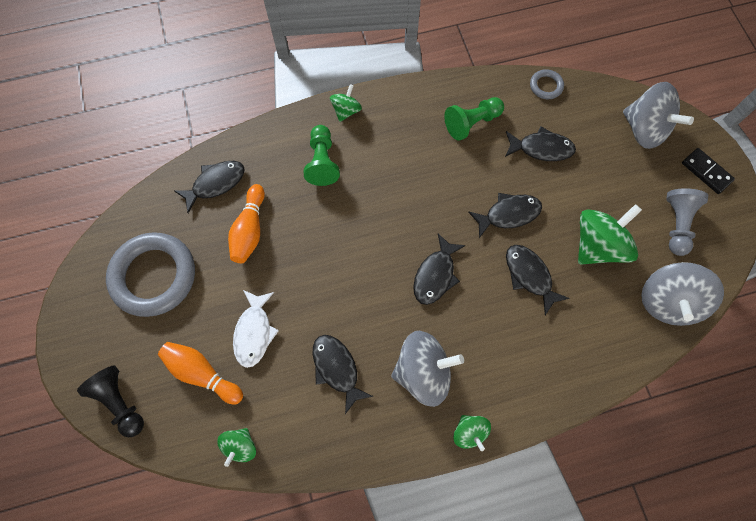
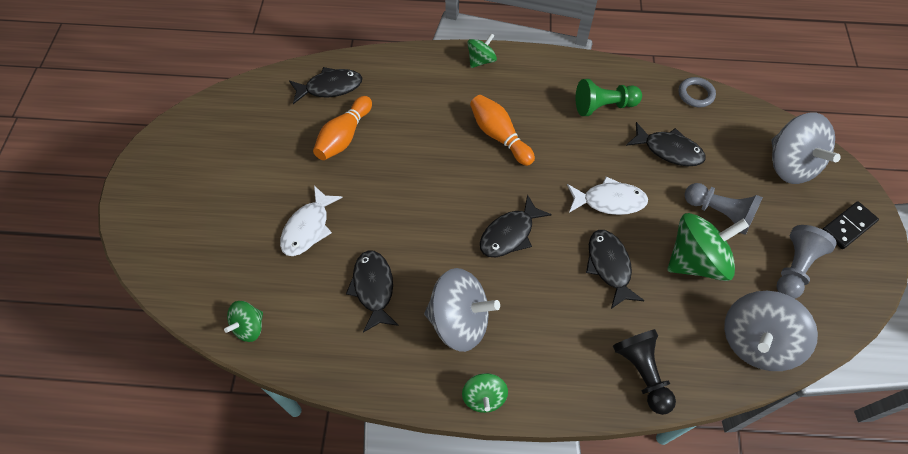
camera: 20 degrees right, 10 degrees down
black pawn [77,365,144,437] -> black pawn moved to [613,329,676,415]
grey ring [106,232,195,317] -> none
orange bowling pin [158,342,243,404] -> orange bowling pin moved to [470,95,535,166]
green pawn [304,125,340,186] -> none
black fish [468,193,542,238] -> white fish [567,176,648,215]
black domino [682,148,735,194] -> black domino turned 75 degrees clockwise [822,201,879,249]
none -> grey pawn [684,183,763,235]

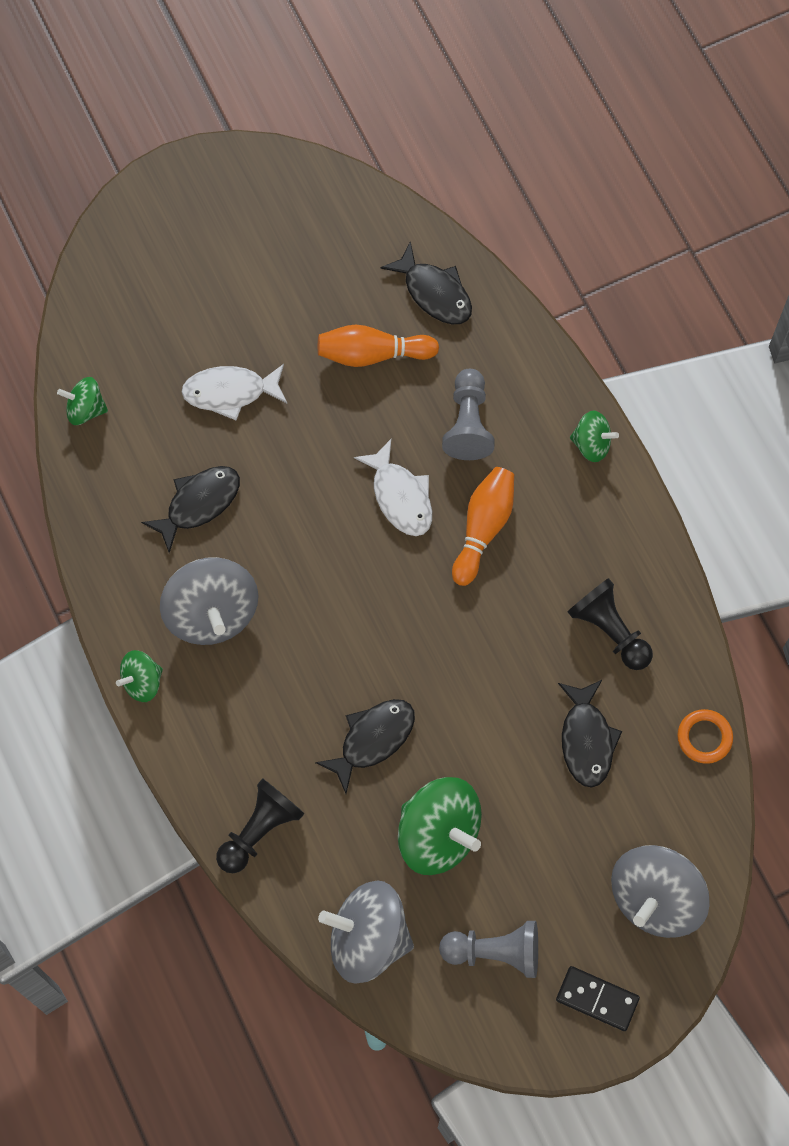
camera: 60 degrees right, 10 degrees up
black fish [480,194,552,257] -> none
white fish [567,176,648,215] -> white fish moved to [354,439,432,536]
green pawn [576,79,642,116] -> black pawn [568,578,653,670]
grey ring [678,77,716,107] -> orange ring [677,709,733,764]
grey pawn [684,183,763,235] -> grey pawn moved to [442,369,495,460]

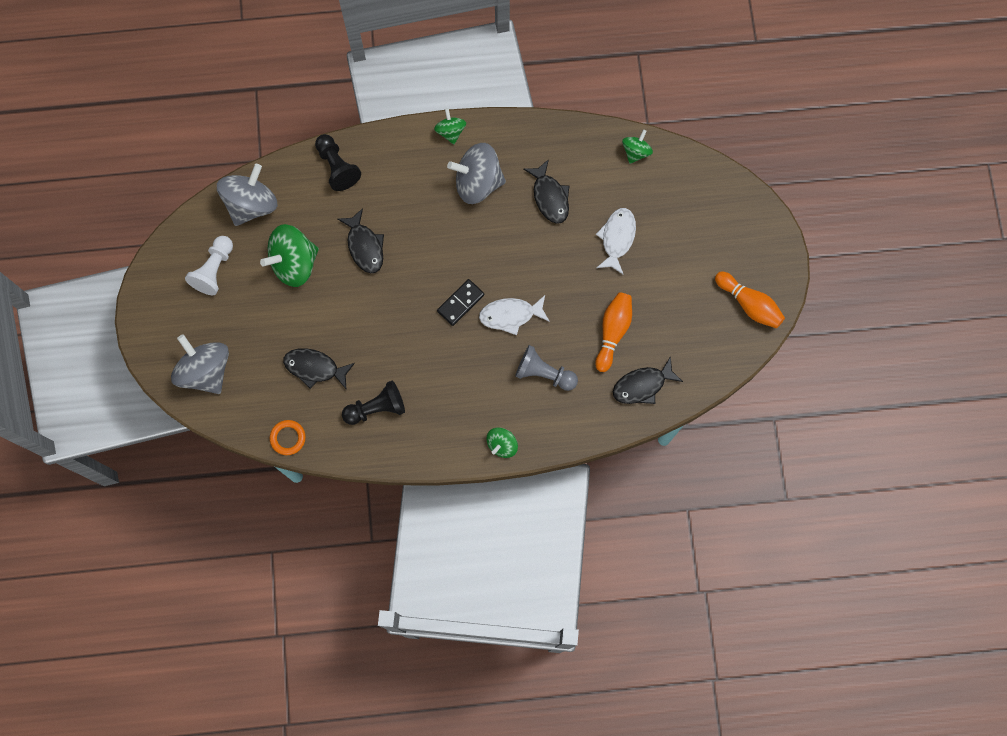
camera: 110 degrees right, 5 degrees up
grey pawn [439,921,538,978] -> white pawn [185,236,233,295]
orange bowling pin [452,467,514,586] -> orange bowling pin moved to [715,271,785,328]
black domino [556,966,640,1031] -> black domino moved to [437,279,484,326]

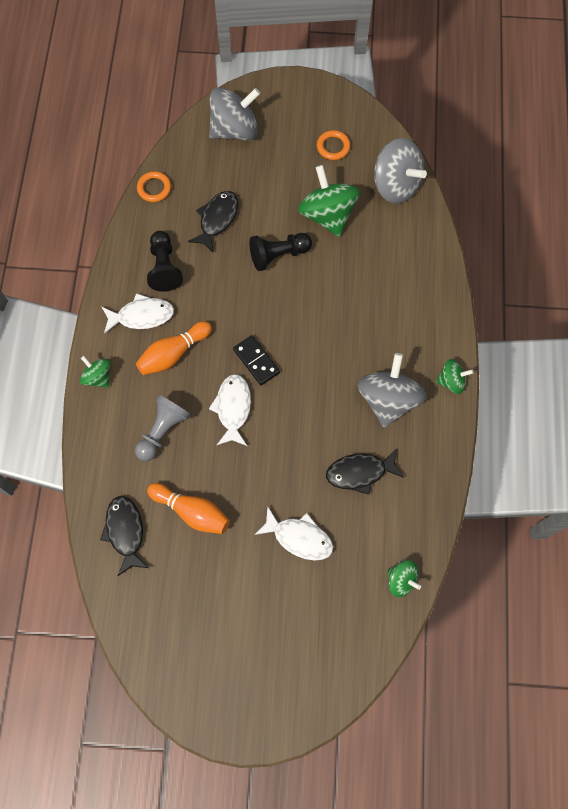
camera: 100 degrees right, 5 degrees down
white pawn [185,236,233,295] -> orange ring [317,130,351,160]
black pawn [315,134,361,191] -> black pawn moved to [249,233,312,271]
black fish [338,208,384,273] -> none
orange bowling pin [715,271,785,328] -> orange bowling pin moved to [136,321,212,375]
none -> white fish [102,293,174,334]

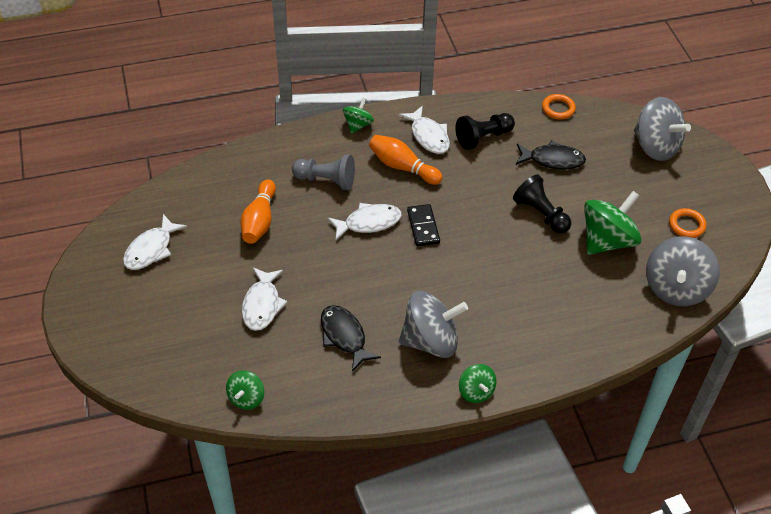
camera: 70 degrees right, 20 degrees down
black fish [100,496,149,576] -> none
black domino [233,335,280,385] -> black domino turned 45 degrees counterclockwise [407,204,440,246]
none -> white fish [123,214,187,270]

